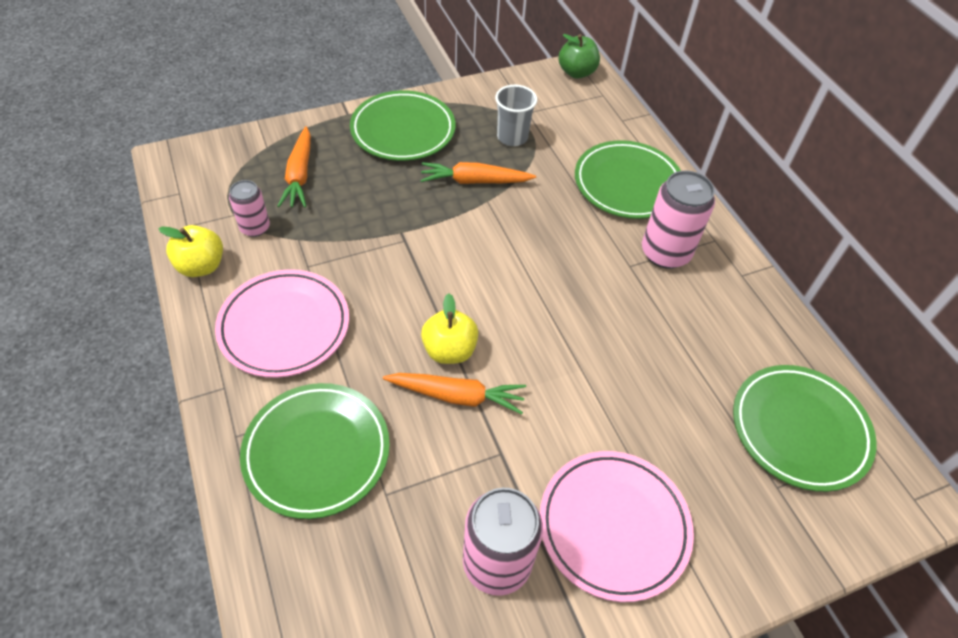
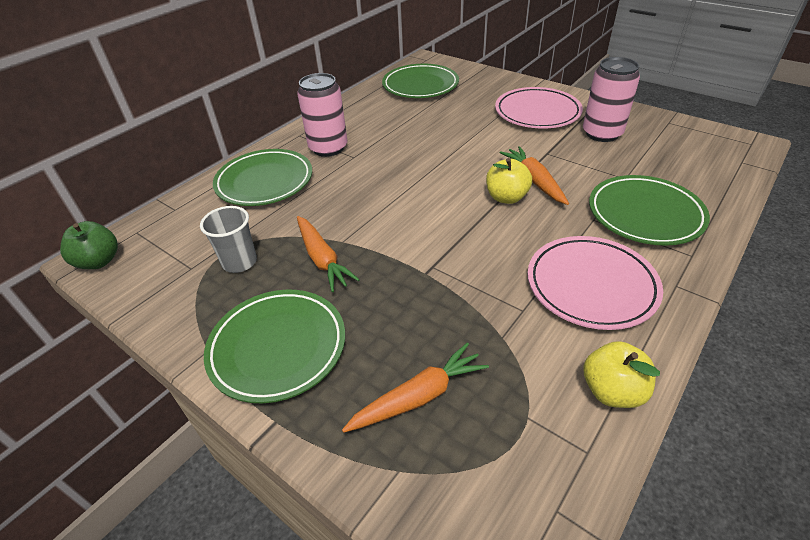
camera: 115 degrees left, 10 degrees down
pink can [229,180,270,237] -> none

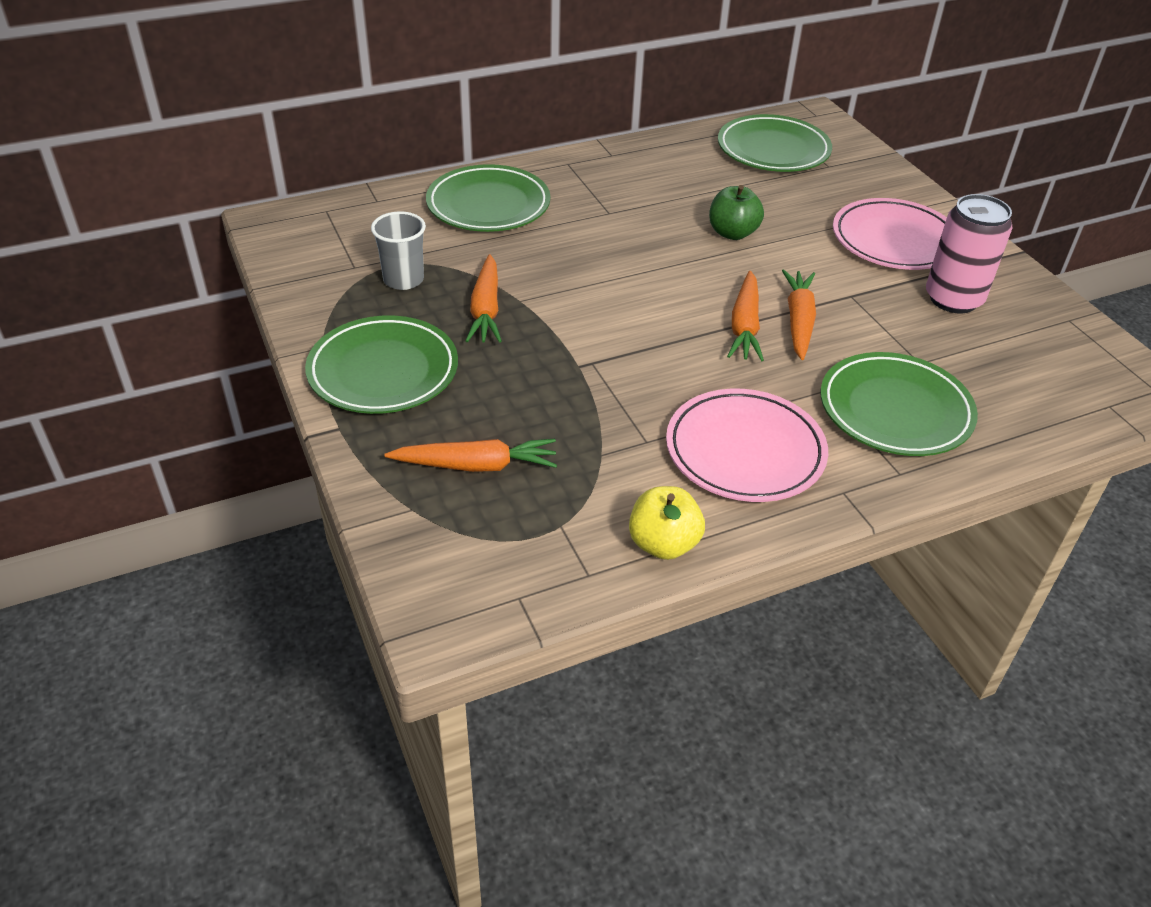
camera: 25 degrees right, 0 degrees up
green apple [60,221,118,269] -> green apple moved to [709,185,764,240]
pink can [297,73,348,157] -> none
yellow apple [486,158,532,204] -> orange carrot [727,271,764,361]

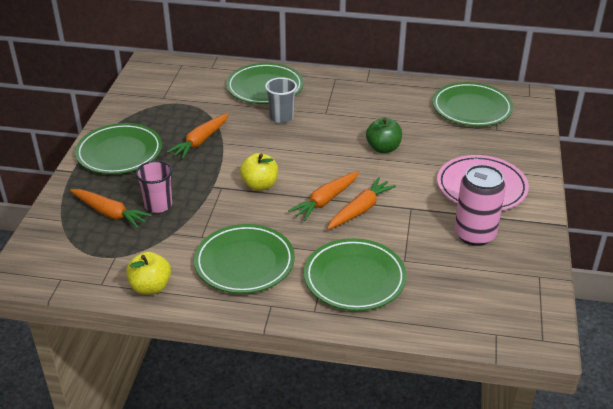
camera: 35 degrees right, 5 degrees down
grey cup [371,211,426,290] -> grey cup moved to [265,77,297,123]
pink plate [666,389,828,502] -> green plate [194,224,295,294]
none -> pink cup [135,161,172,213]
none -> yellow apple [240,153,278,191]

